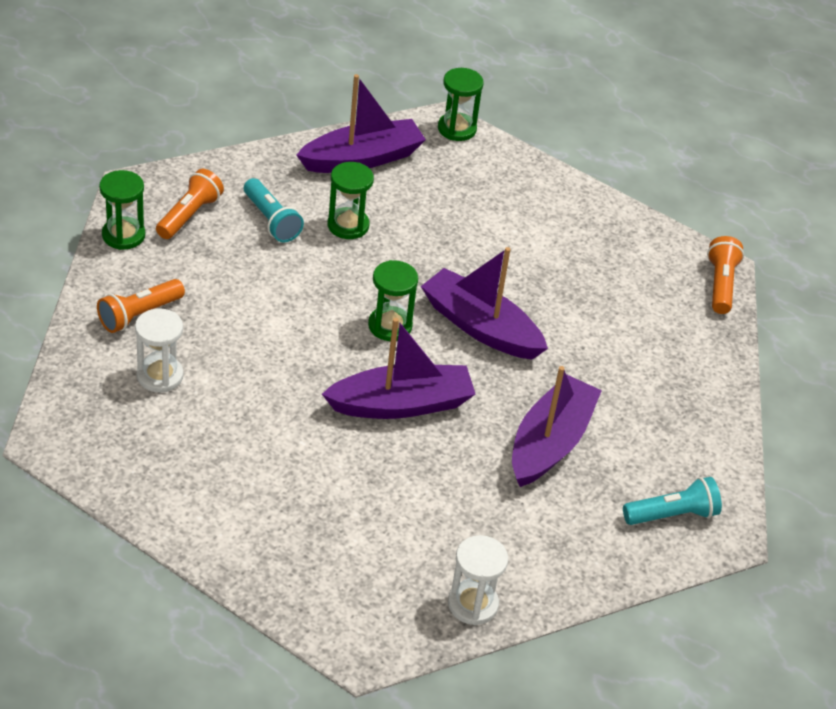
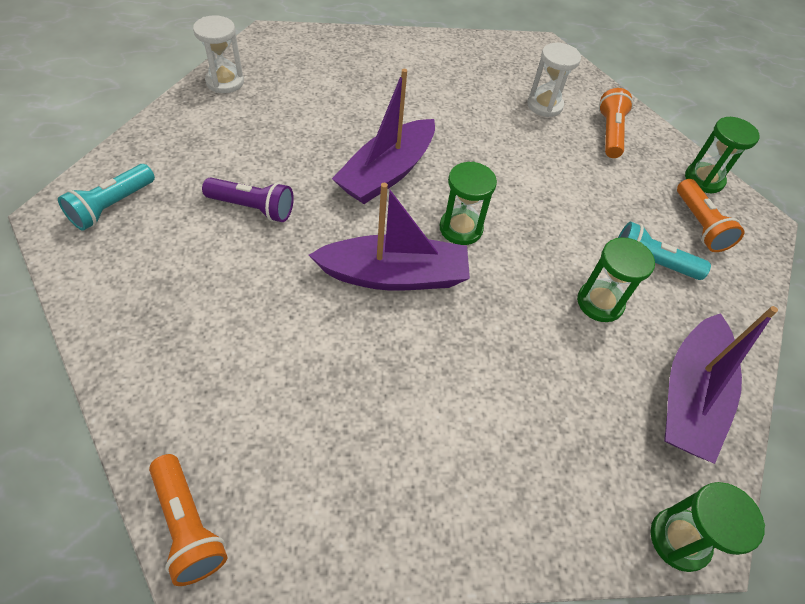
camera: 140 degrees right, 10 degrees up
purple boat [512,366,602,487] -> purple flashlight [202,177,294,222]

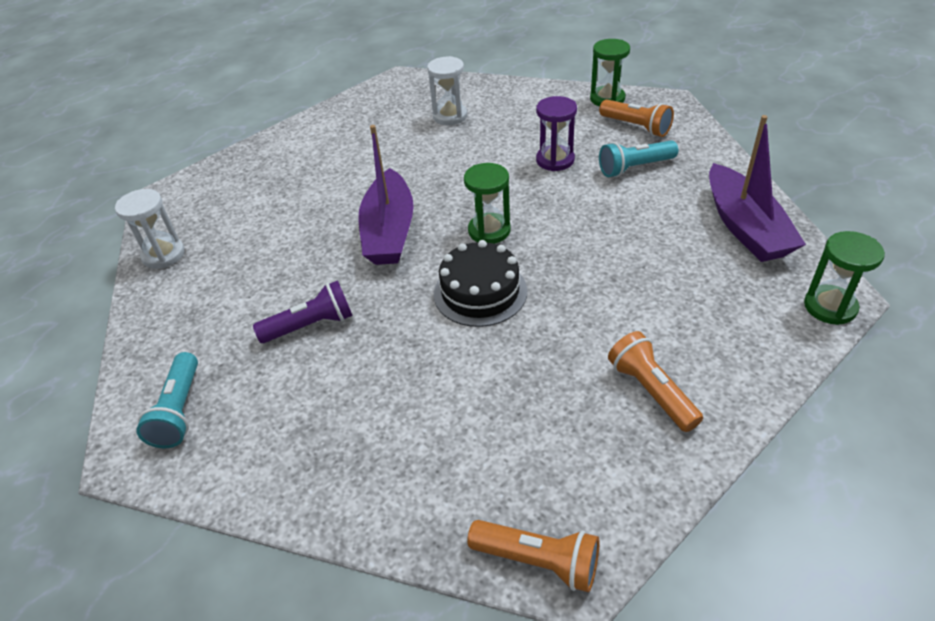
camera: 30 degrees left, 10 degrees down
purple boat [309,183,470,291] -> black cake [434,240,527,327]
green hourglass [577,237,655,322] -> none
orange flashlight [599,88,633,158] -> orange flashlight moved to [608,331,703,432]
none -> purple hourglass [536,96,577,171]

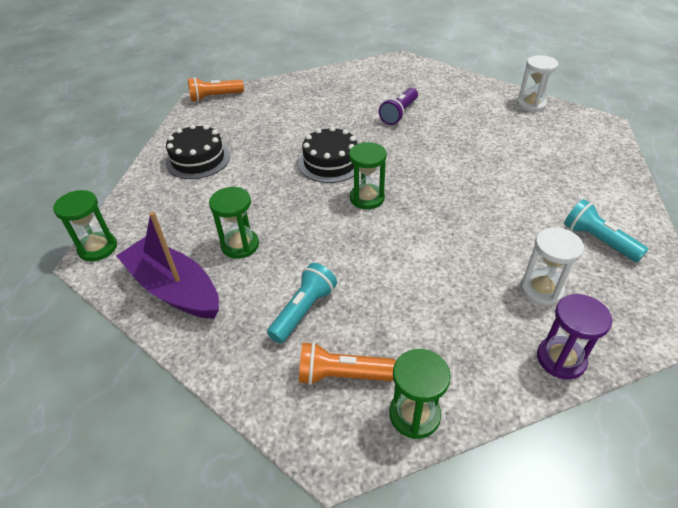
camera: 140 degrees right, 0 degrees up
turquoise flashlight [136,352,198,448] -> turquoise flashlight moved to [564,199,649,262]
purple boat [358,125,414,265] -> none
purple hourglass [536,96,577,171] -> purple hourglass moved to [537,294,612,380]
orange flashlight [608,331,703,432] -> black cake [166,124,230,179]
none -> green hourglass [209,187,259,259]

